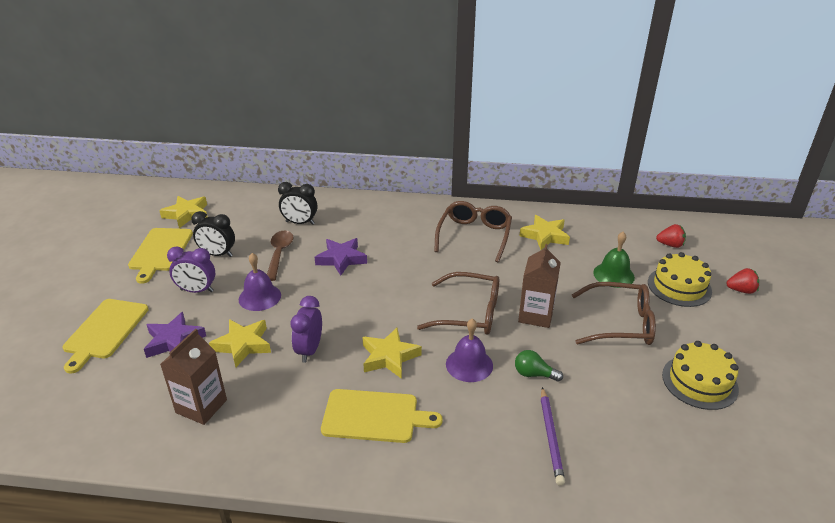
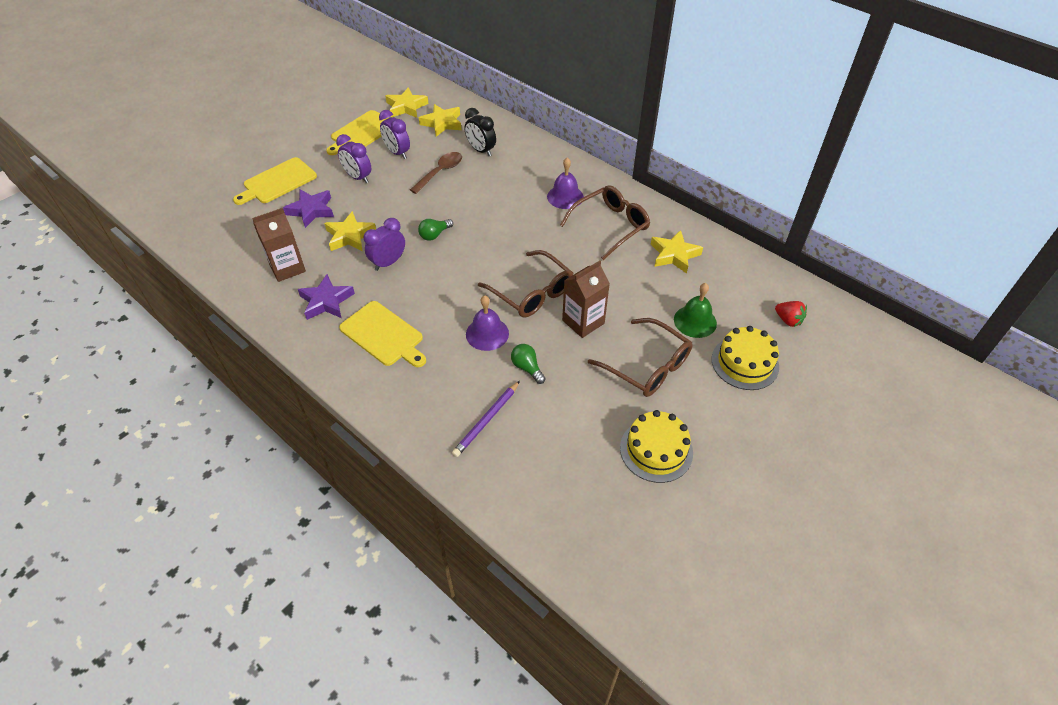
camera: 35 degrees right, 15 degrees up
black clock [191,211,235,257] -> purple clock [379,110,410,159]
purple bell [239,253,281,311] -> purple bell moved to [547,157,584,209]
purple star [314,238,367,276] -> purple star moved to [298,274,355,320]
yellow star [362,328,422,379] -> yellow star moved to [419,104,462,137]
red strawberry [726,268,759,294] -> none
none -> green light bulb [418,219,453,241]

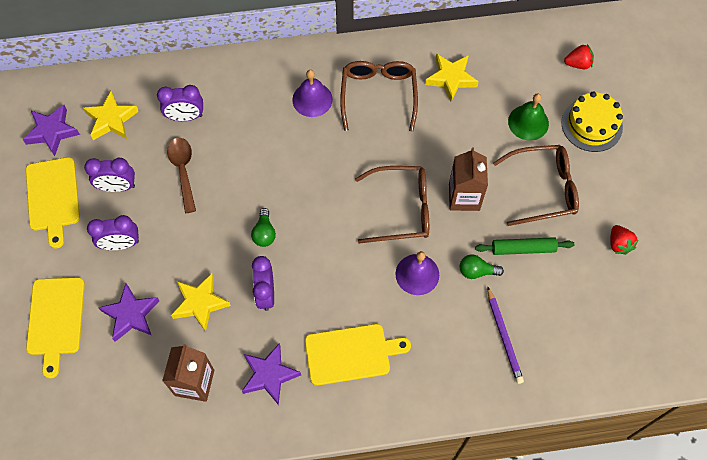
camera: 50 degrees left, 15 degrees up
yellow star [385,87,429,118] -> purple star [22,105,80,156]
black clock [464,108,496,156] -> purple clock [157,85,203,121]
yellow cake [620,410,693,483] -> red strawberry [610,225,638,255]
none -> green rolling pin [475,237,574,255]

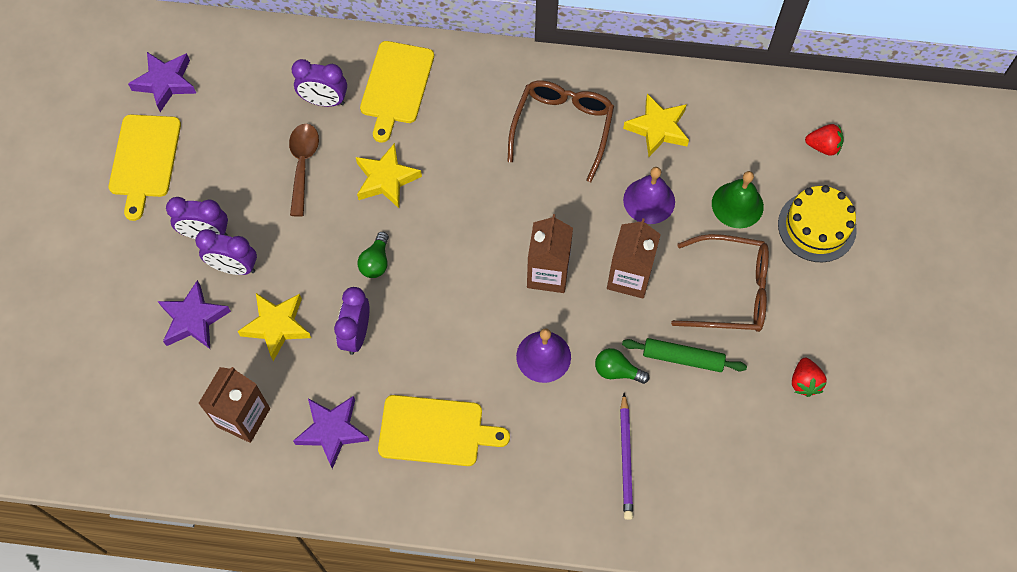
camera: 15 degrees right, 0 degrees up
yellow cutting board [26,277,85,378] -> yellow cutting board moved to [360,41,434,143]
yellow star [83,91,139,140] -> yellow star moved to [356,143,422,208]
purple clock [84,158,135,192] -> purple clock moved to [195,229,257,275]
purple bell [292,70,333,117] -> purple bell moved to [623,167,675,224]
brown glasses [355,166,429,244] -> brown carton [527,214,573,293]

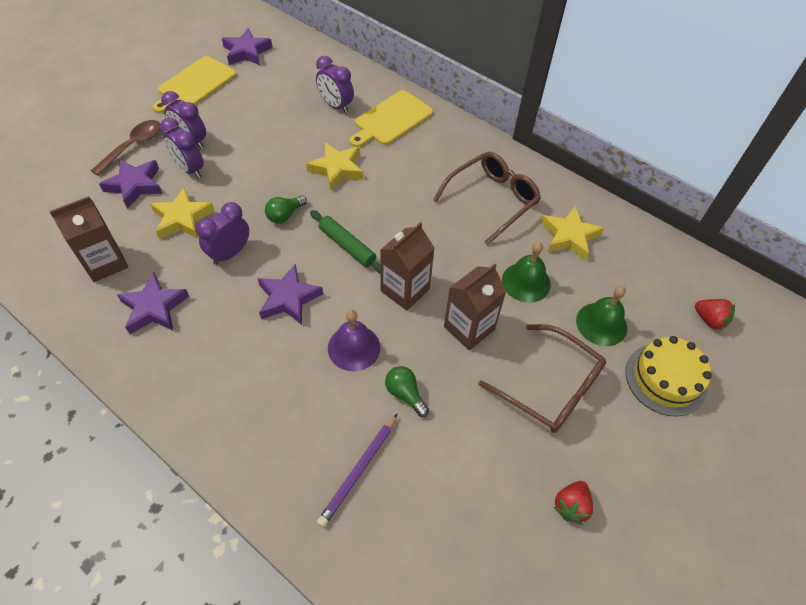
camera: 30 degrees right, 10 degrees down
brown spoon [289,124,319,217] -> brown spoon moved to [91,120,160,176]
yellow cutting board [378,395,510,466] -> none
green rolling pin [622,338,747,372] -> green rolling pin moved to [310,210,381,274]
purple bell [623,167,675,224] -> green bell [502,242,551,303]
none -> purple star [257,264,323,325]

